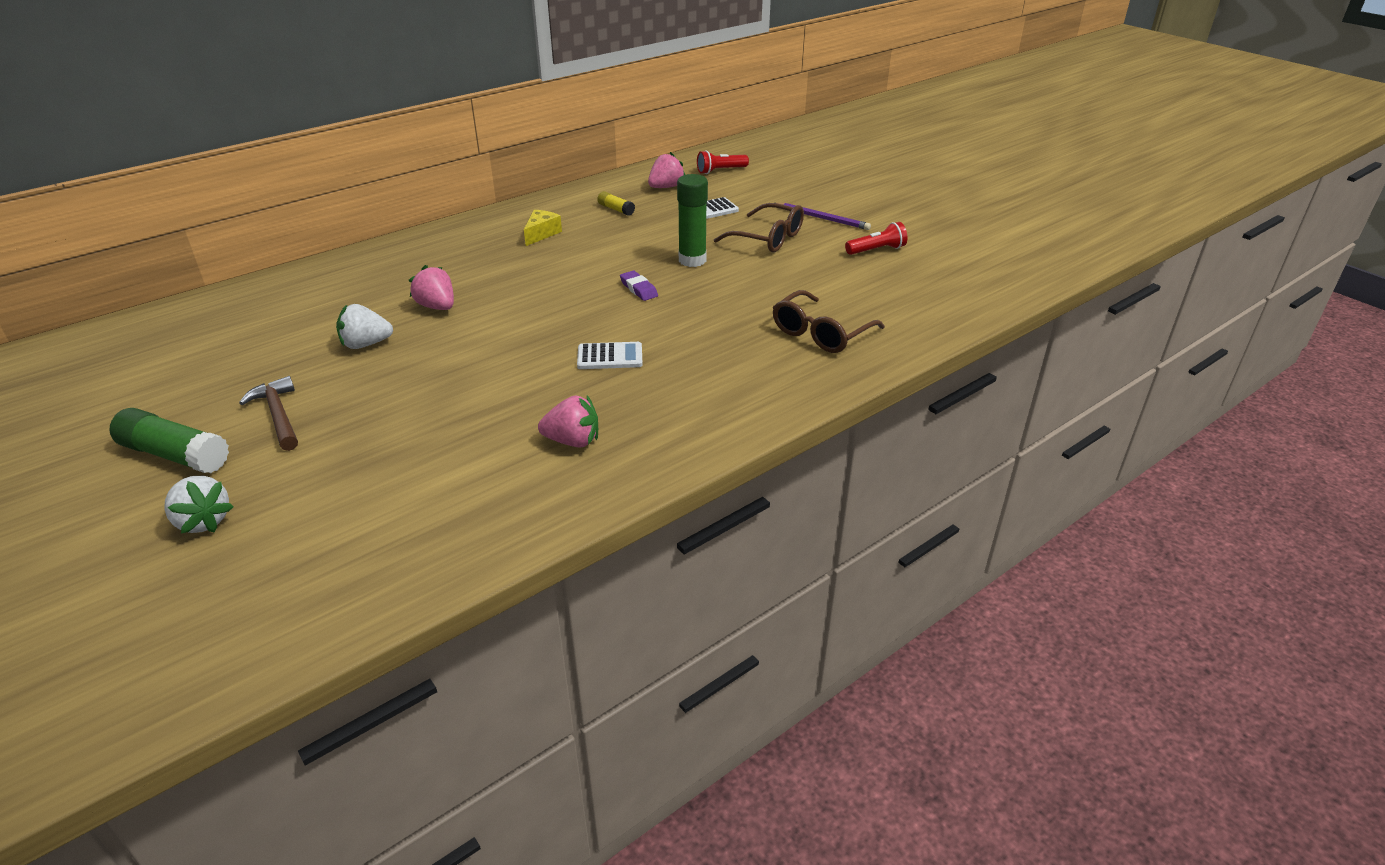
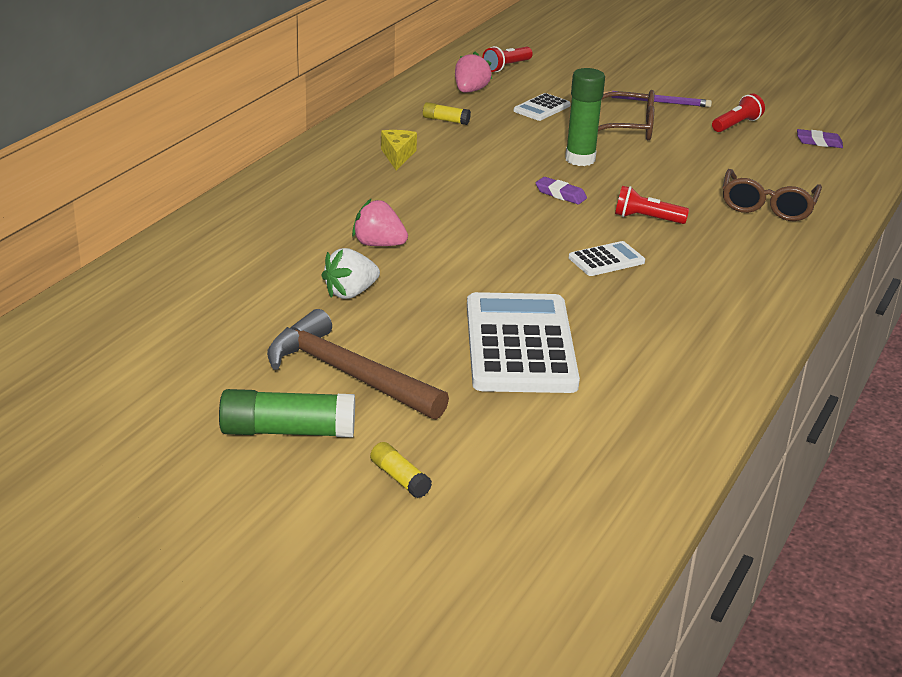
camera: 25 degrees left, 5 degrees down
white strawberry [164,476,233,534] -> yellow glue stick [370,442,432,498]
brown hammer [239,376,298,451] -> brown hammer [267,309,449,420], size x1.61
pink strawberry [538,396,598,448] -> none
none -> white calculator [467,292,580,393]
none -> red flashlight [615,186,689,224]
none -> purple eraser [797,129,843,148]

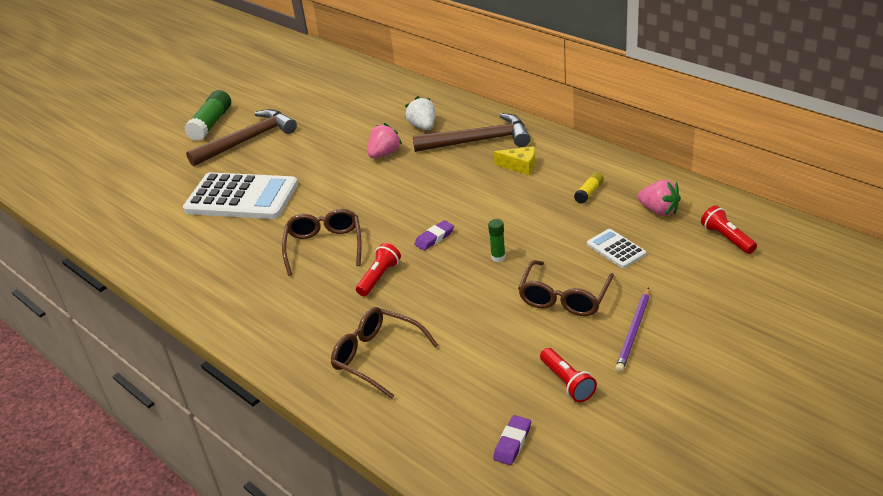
camera: 110 degrees right, 5 degrees up
white strawberry [321,248,380,299] -> white strawberry moved to [405,96,435,130]
yellow glue stick [370,442,432,498] -> none
green glue stick [565,68,605,166] -> green glue stick [488,219,506,262], size x0.53
white calculator [569,241,645,276] -> brown glasses [282,209,362,276]
none -> brown hammer [412,113,531,152]

